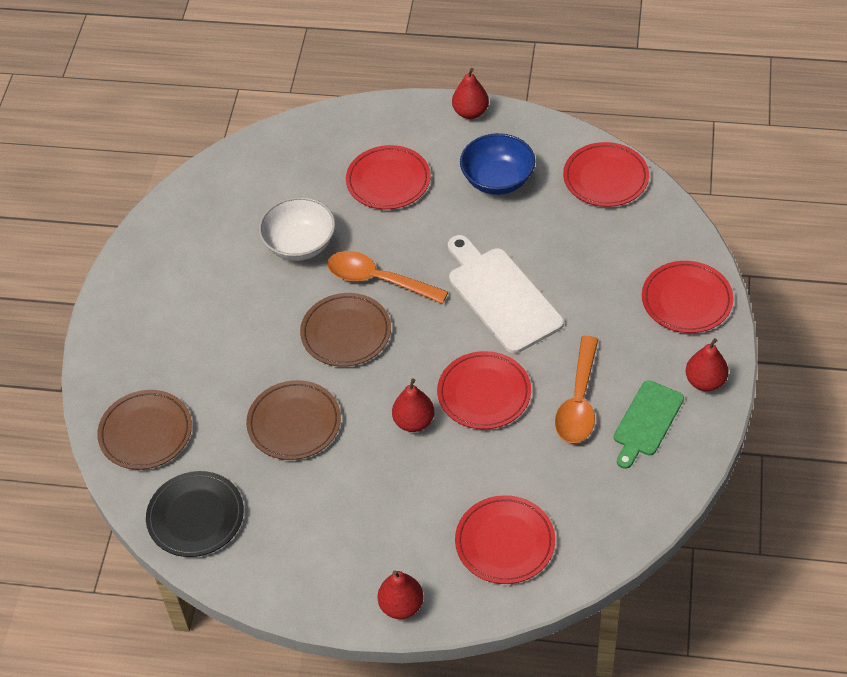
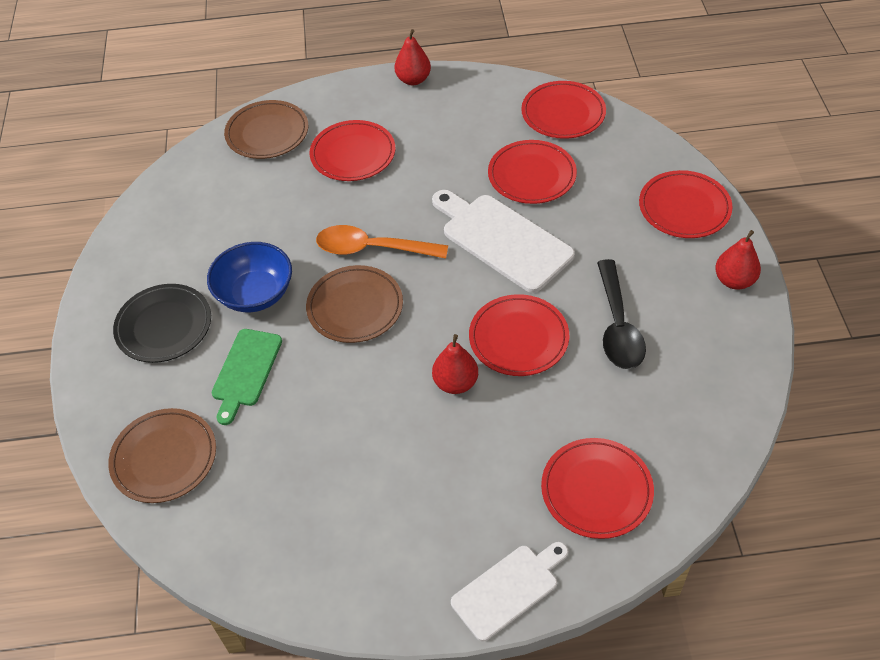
camera: 15 degrees left, 0 degrees up
black plate [146,471,244,557] -> black plate moved to [113,284,211,363]
brown plate [246,380,341,460] -> brown plate moved to [224,100,308,159]
white bowl [259,197,335,261] -> none
red pear [378,570,423,619] -> white cutting board [451,542,568,641]
blue bowl [460,133,535,195] -> blue bowl moved to [207,242,292,312]
orange spoon [555,336,598,443] -> black spoon [597,259,646,369]
green cutting board [614,380,684,469] -> green cutting board moved to [212,329,282,425]
none -> red plate [488,140,577,204]

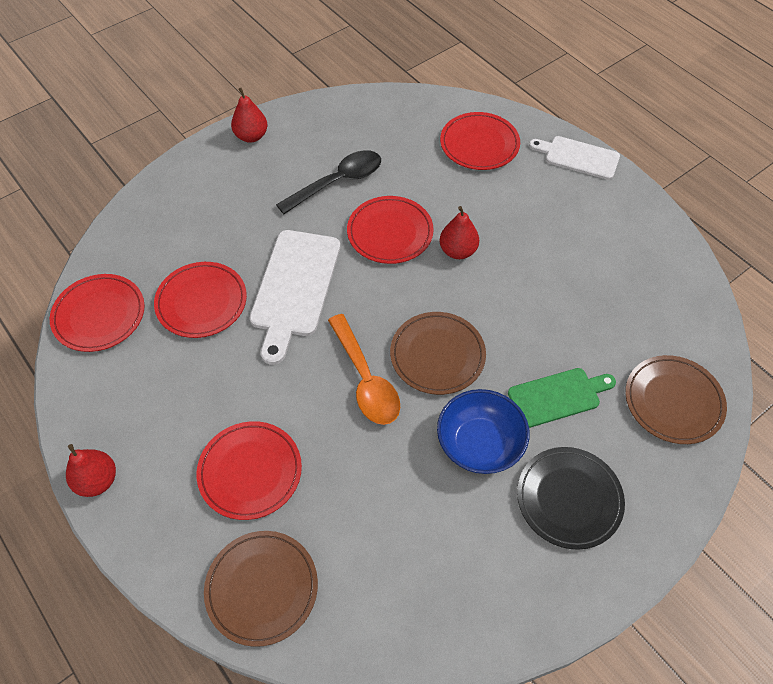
camera: 125 degrees left, 5 degrees up
red plate [639,170,733,238] -> none

